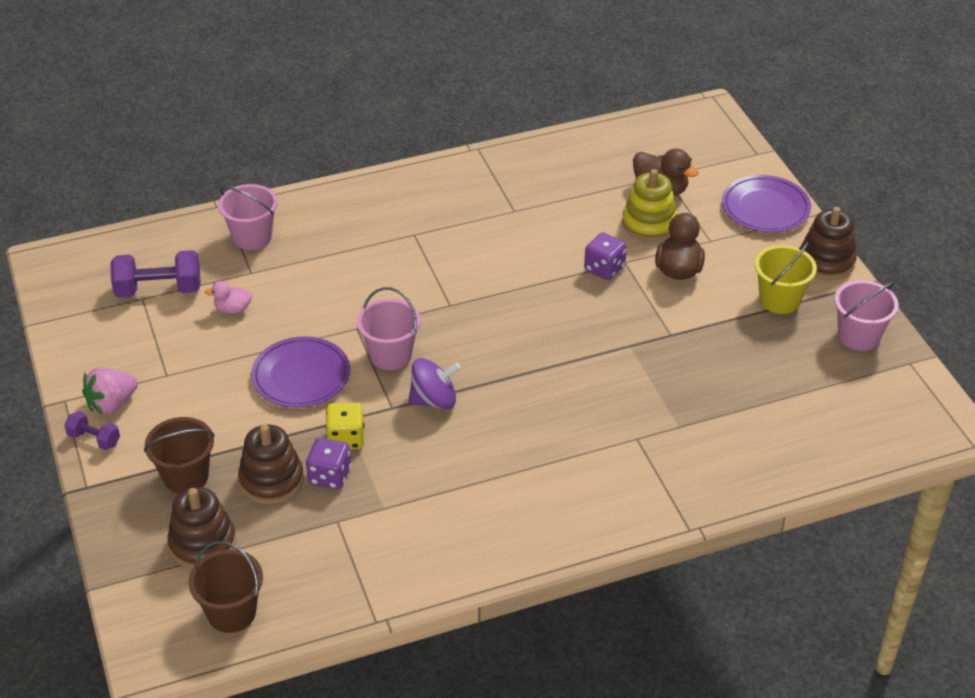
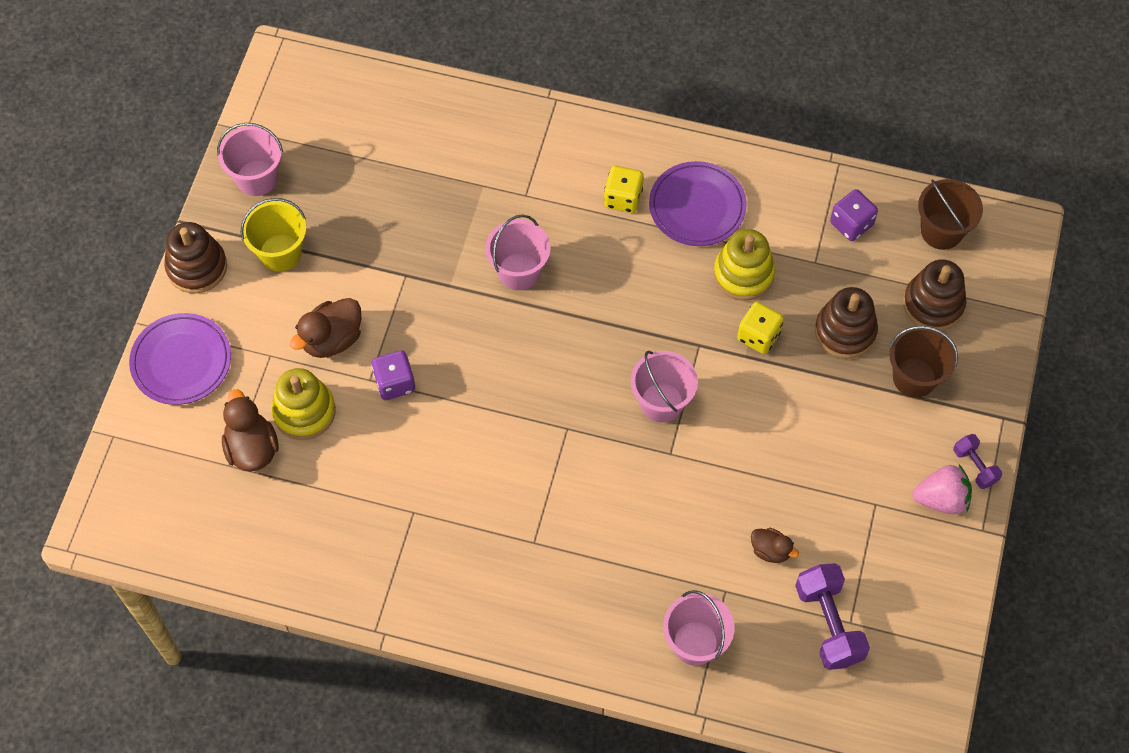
camera: 145 degrees left, 20 degrees up
purple dumbbell [110,250,201,298] -> purple dumbbell turned 45 degrees clockwise [795,563,870,670]
pink duck [205,281,252,314] -> brown duck [751,528,799,563]
purple plate [251,336,350,408] -> purple plate moved to [649,161,747,246]
purple dice [306,438,351,489] -> purple dice moved to [830,189,878,241]
purple spinning top [408,358,460,409] -> none
none -> pink bucket [486,214,551,290]
none -> yellow dice [604,166,644,213]
none -> yellow stacking toy [713,229,775,301]

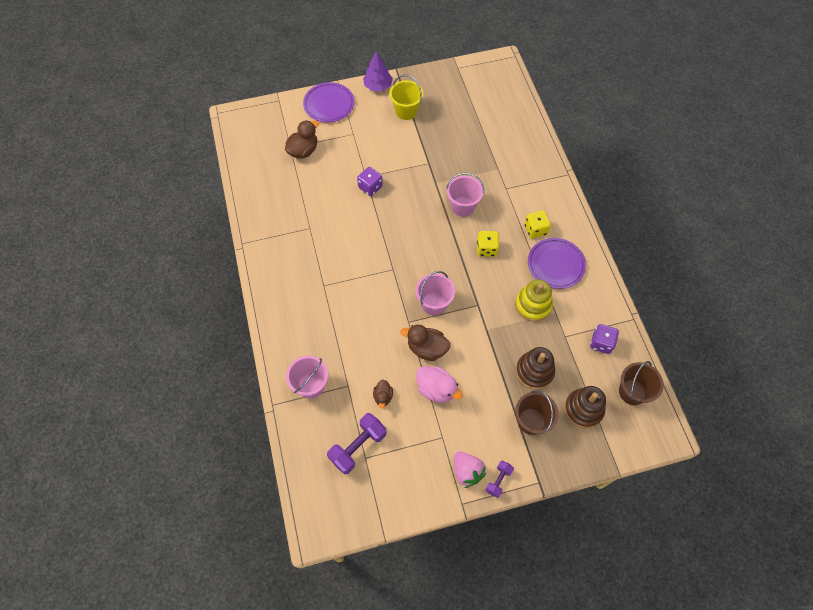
camera: 60 degrees right, 0 degrees up
brown stacking toy [164,222,227,294] -> purple tree [363,52,393,91]
pink bucket [217,123,283,196] -> none
yellow stacking toy [271,368,336,440] -> none
brown duck [290,298,361,358] -> brown duck moved to [401,325,450,361]
yellow dice [737,302,784,354] -> yellow dice moved to [477,231,499,257]
none -> pink duck [416,366,463,403]

